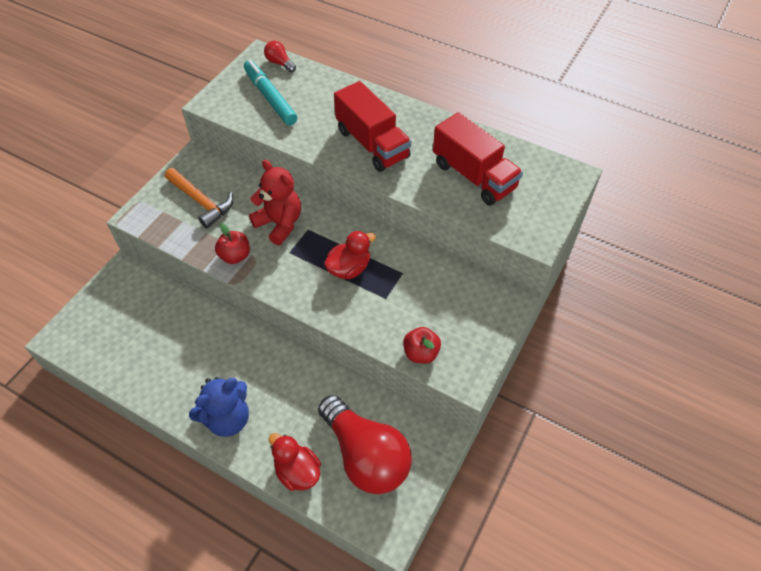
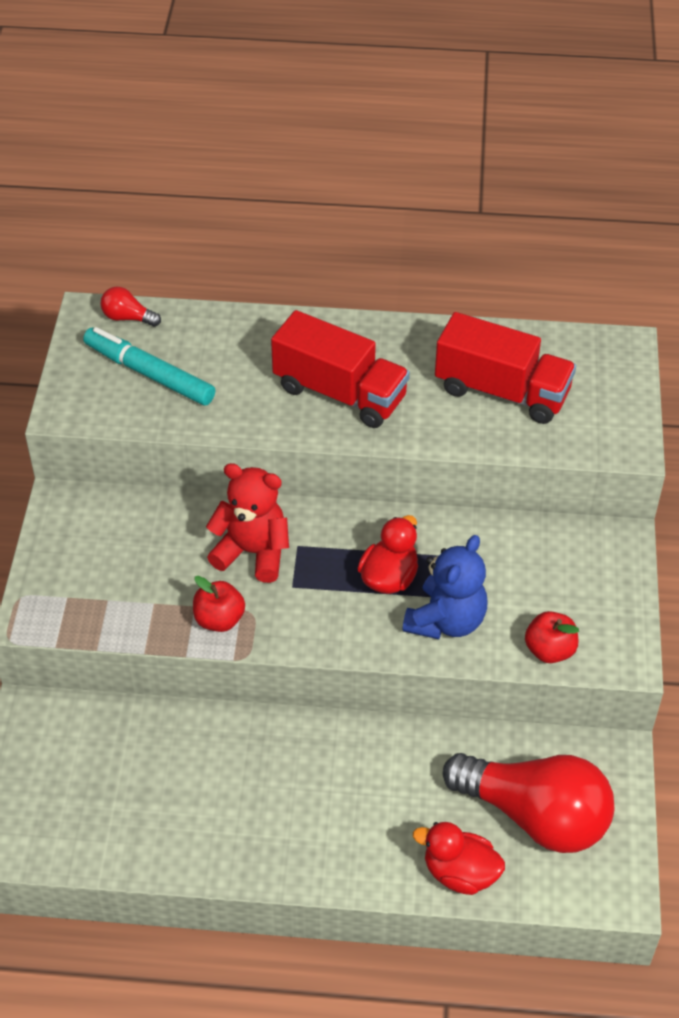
camera: 25 degrees left, 5 degrees down
orange hammer [165,168,233,228] -> none
blue teddy bear [189,377,249,437] -> blue teddy bear moved to [402,535,487,639]

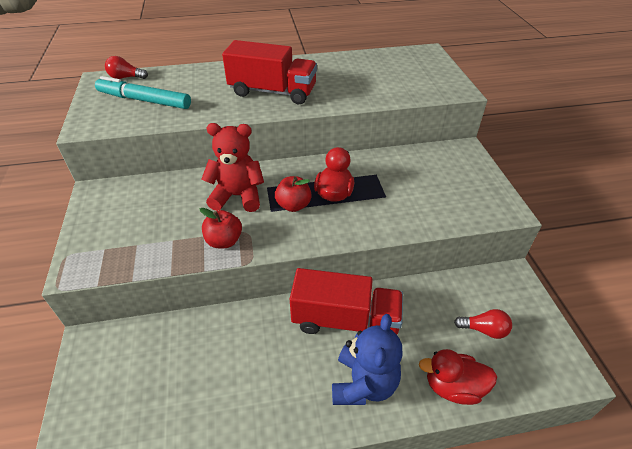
camera: 15 degrees left, 5 degrees down
blue teddy bear [402,535,487,639] -> blue teddy bear moved to [332,314,403,405]
red truck [435,312,576,424] -> red truck moved to [290,268,403,335]
red light bulb [443,753,614,853] -> red light bulb [454,309,512,339], size x0.41
red apple [525,611,579,663] -> red apple moved to [275,176,312,212]

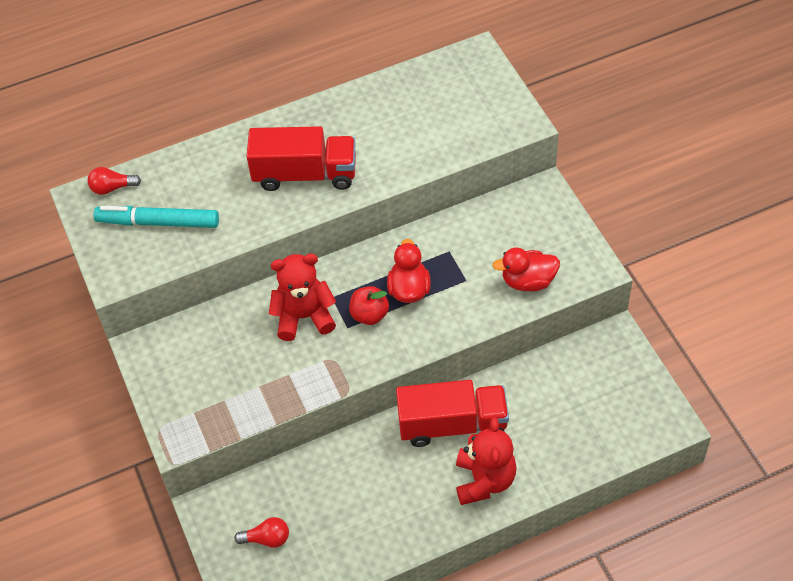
camera: 10 degrees left, 10 degrees up
red apple [200,208,242,248] -> none
blue teddy bear [332,314,403,405] -> red teddy bear [456,417,517,505]
red duck [419,349,497,405] -> red duck moved to [492,247,560,291]
red light bulb [454,309,512,339] -> red light bulb moved to [234,517,289,548]

